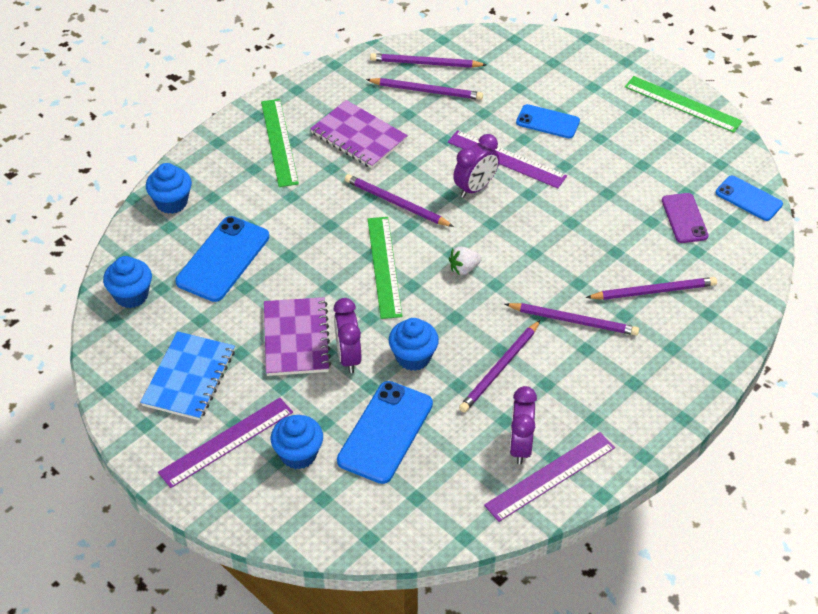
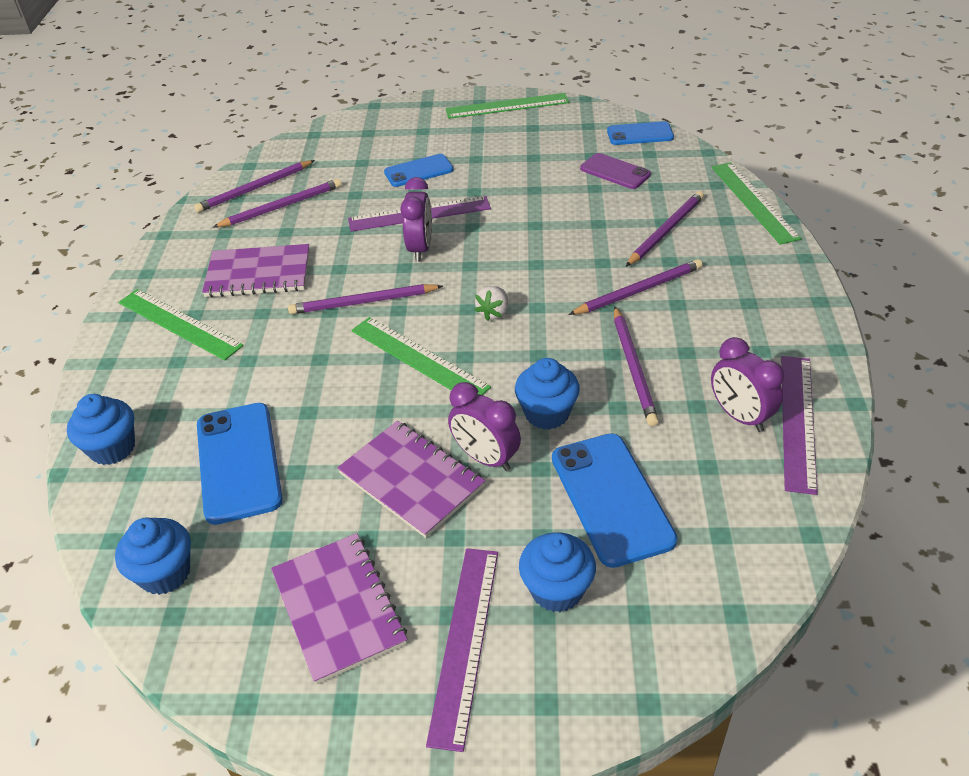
camera: 40 degrees left, 5 degrees down
blue notebook [140,331,235,421] -> purple notebook [271,533,407,684]
none -> green ruler [712,162,802,245]

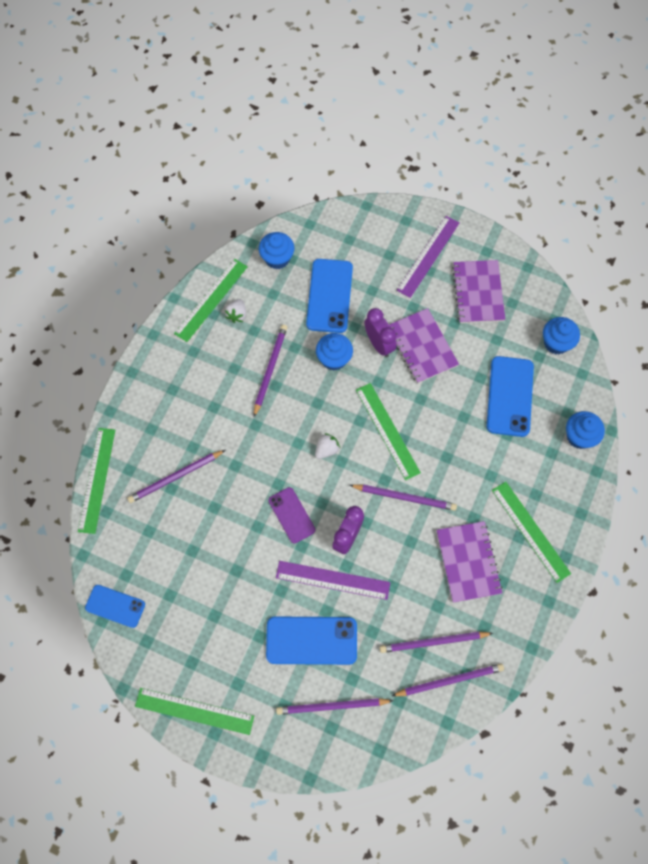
camera: 160 degrees left, 25 degrees up
purple notebook [202,244,310,298] -> purple notebook turned 60 degrees clockwise [436,521,503,603]
blue phone [384,154,453,187] -> blue phone [266,616,357,665], size x1.60
blue cupcake [519,532,596,612] -> blue cupcake moved to [259,232,294,269]
purple pencil [569,259,703,315] -> purple pencil moved to [276,698,393,715]
purple phone [580,153,651,189] -> purple phone moved to [269,487,315,543]
purple clock [711,337,784,432] -> white strawberry [225,299,246,323]
purple ruler [781,356,818,495] -> green ruler [174,259,248,342]

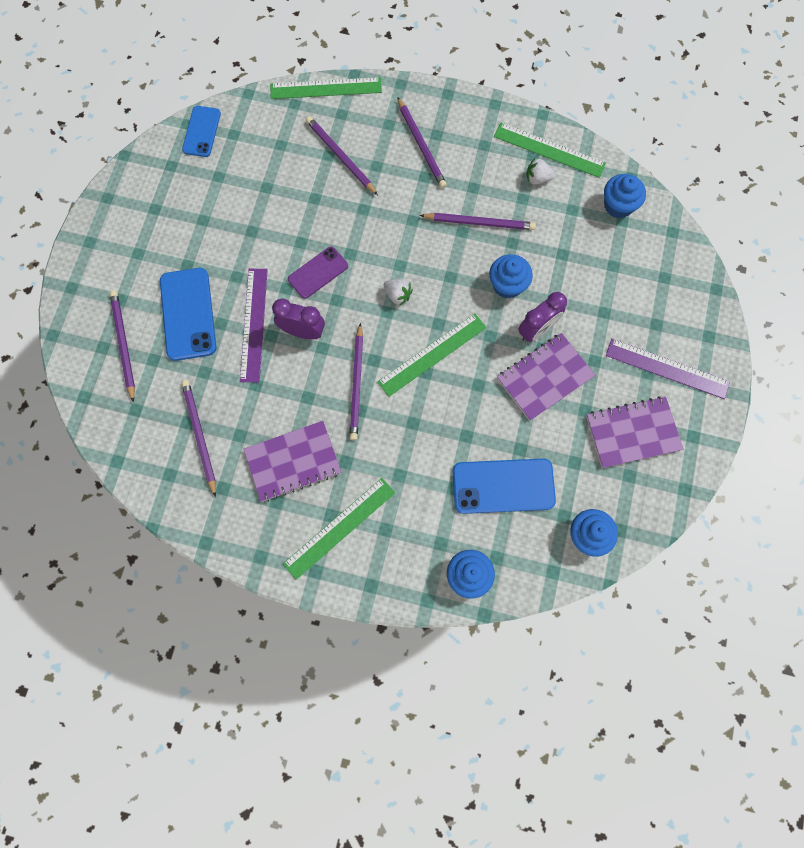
camera: 80 degrees right, 5 degrees up
green ruler [135,688,254,735] -> none
blue phone [306,259,353,333] -> none
purple pencil [392,663,504,696] -> purple pencil moved to [397,97,447,188]

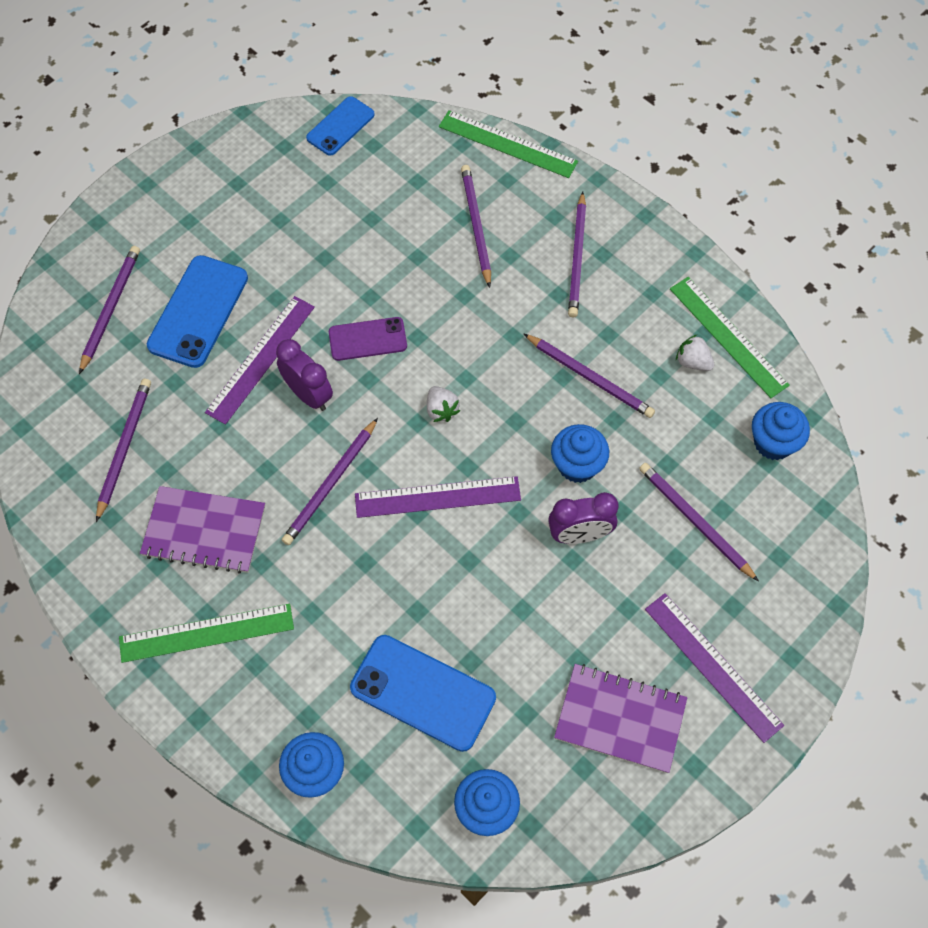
camera: 30 degrees right, 10 degrees down
green ruler [377,313,487,397] -> purple ruler [355,476,521,518]
purple notebook [497,333,595,421] -> none
none -> purple pencil [639,463,759,582]

